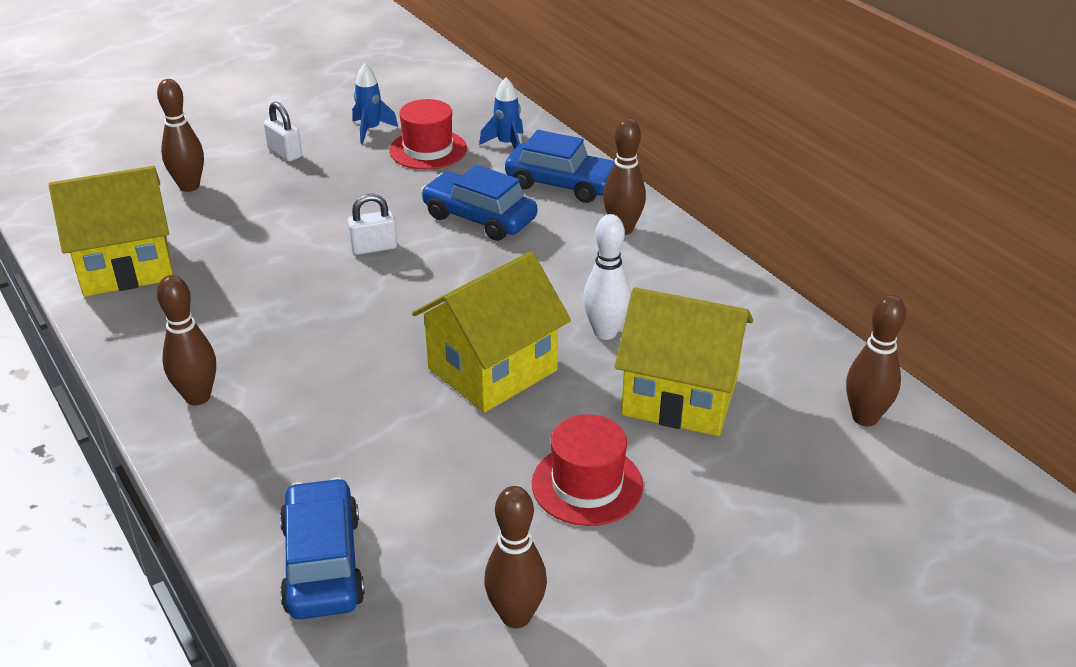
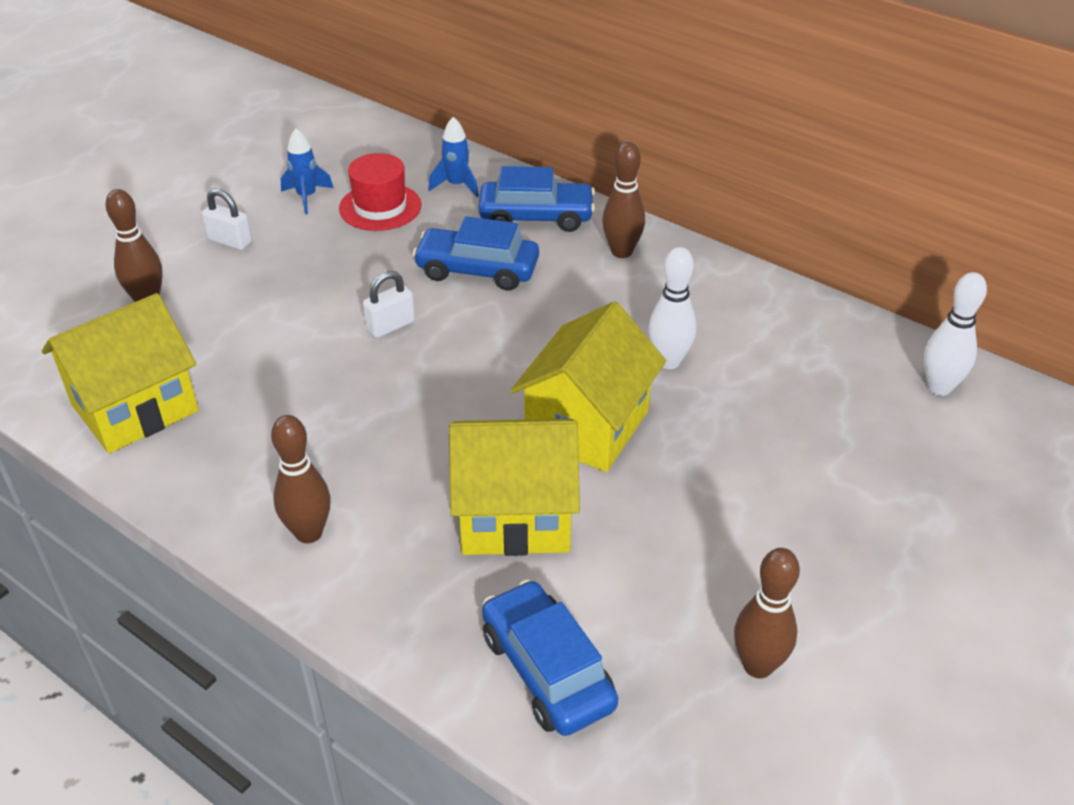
camera: 20 degrees left, 5 degrees up
red hat [532,414,643,526] -> none
yellow house [614,287,753,436] -> yellow house moved to [449,419,580,556]
brown bowling pin [846,295,906,426] -> white bowling pin [924,272,987,396]

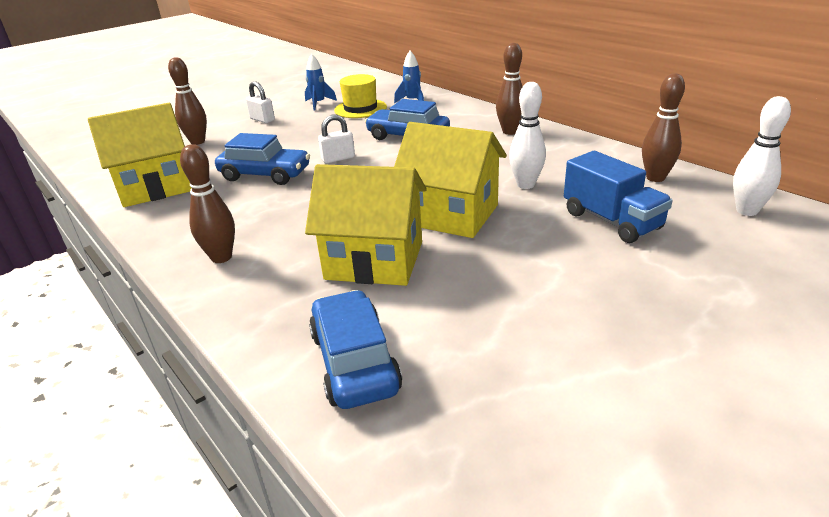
camera: 15 degrees right, 10 degrees down
red hat [339,153,422,231] -> yellow hat [334,74,387,118]
blue car [478,166,595,232] -> blue car moved to [215,133,310,185]
yellow house [510,301,666,472] -> yellow house turned 75 degrees clockwise [394,122,507,238]
brown bowling pin [734,548,800,678] -> brown bowling pin moved to [642,73,685,182]
none -> blue truck [564,151,673,243]

